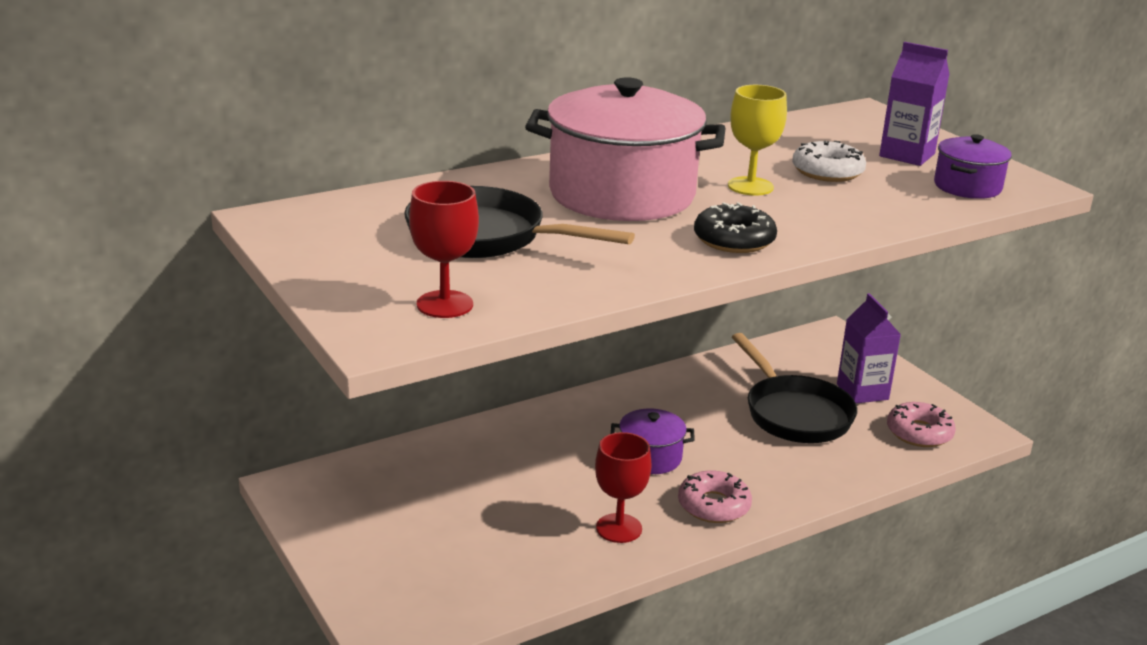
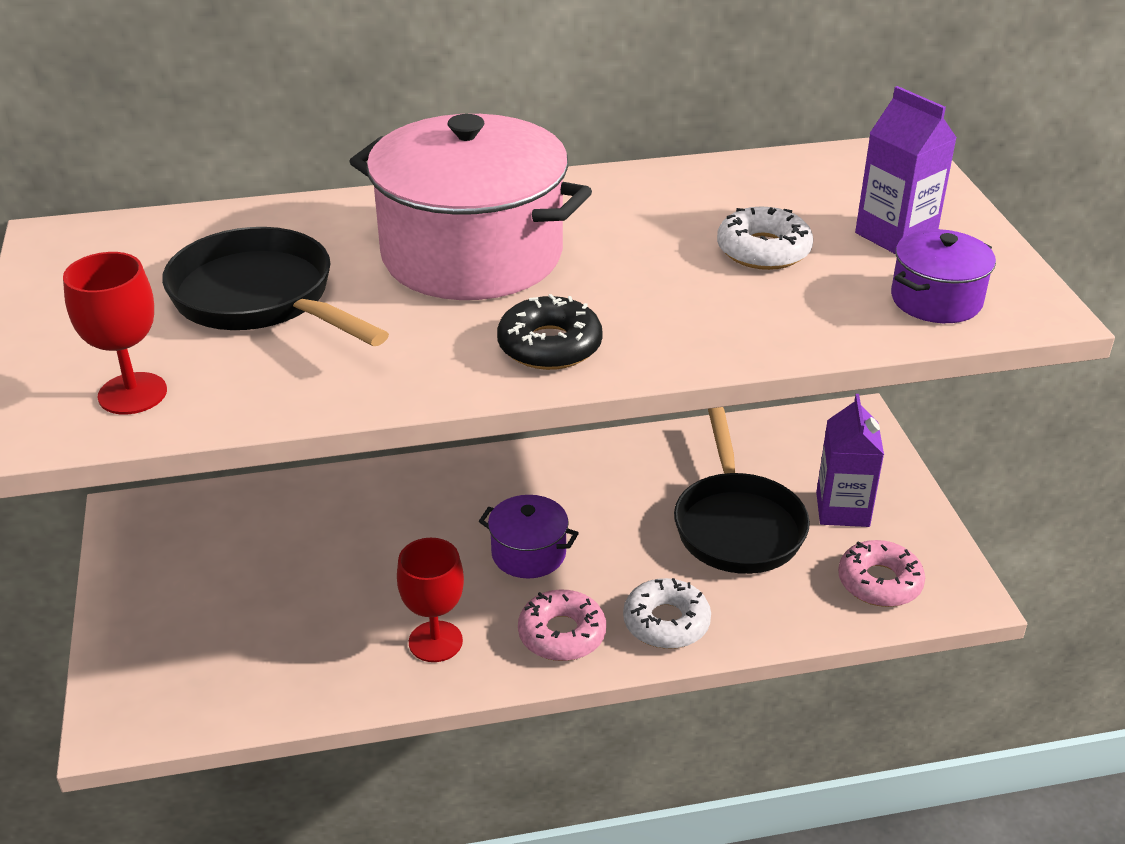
camera: 20 degrees right, 10 degrees up
yellow goblet [728,85,787,196] -> none
none -> white donut [623,578,711,649]

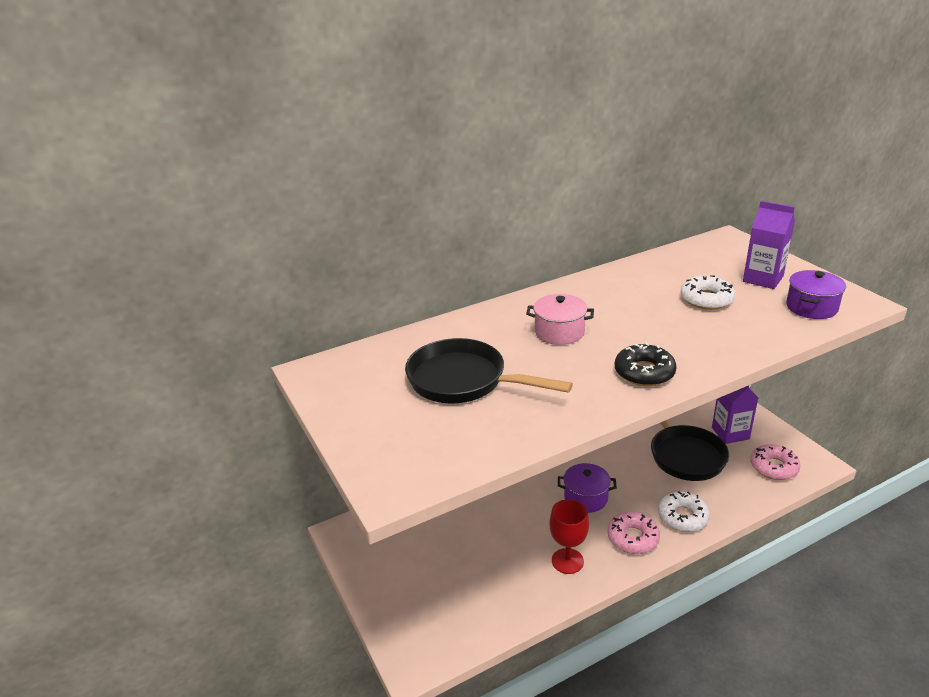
camera: 15 degrees left, 5 degrees down
red goblet [63,252,167,414] -> none
pink pot [349,114,592,300] -> pink pot [526,294,594,345], size x0.48

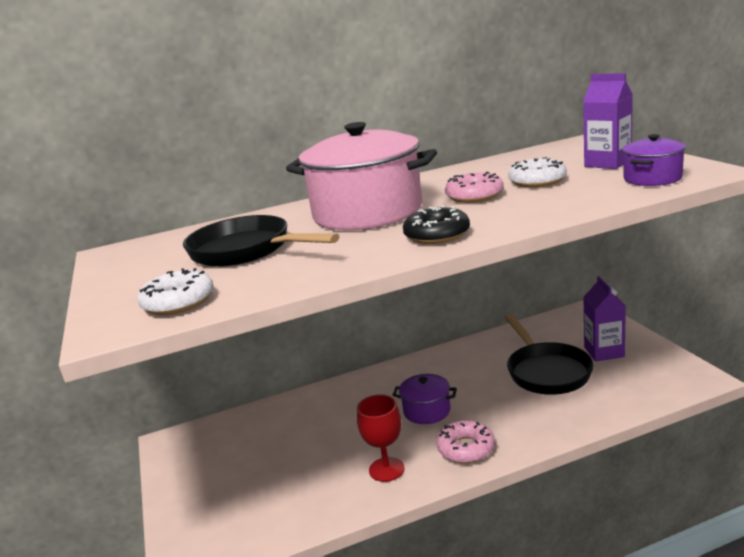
camera: 10 degrees right, 10 degrees down
pink pot [526,294,594,345] -> pink pot [286,122,437,230], size x2.10
white donut [658,491,710,532] -> white donut moved to [137,268,214,315]
pink donut [750,444,800,480] -> pink donut moved to [445,172,504,203]

